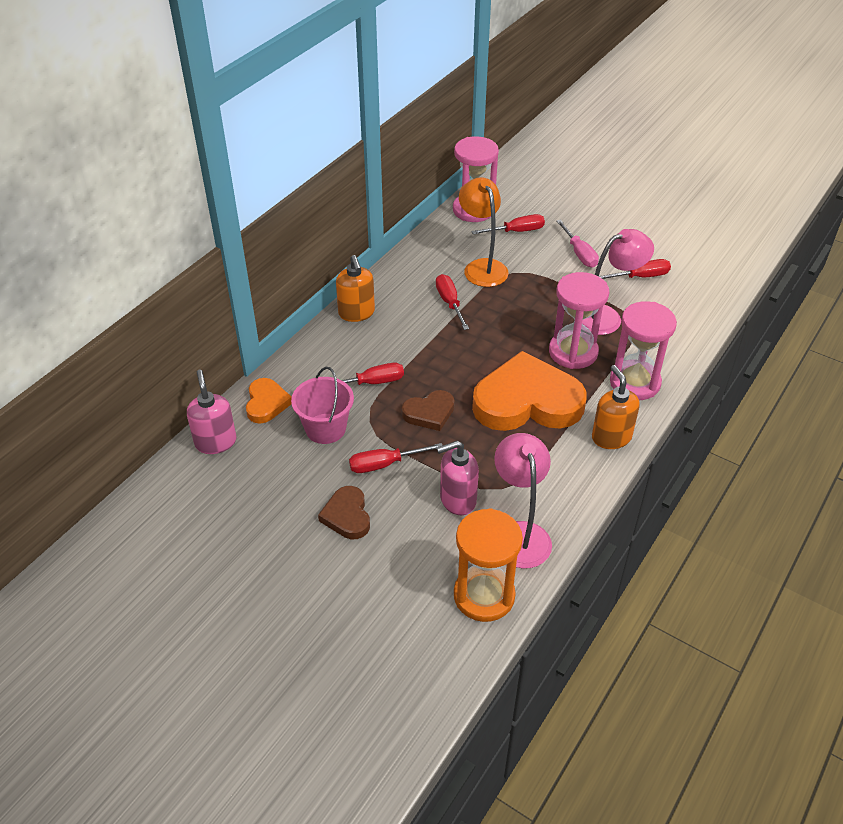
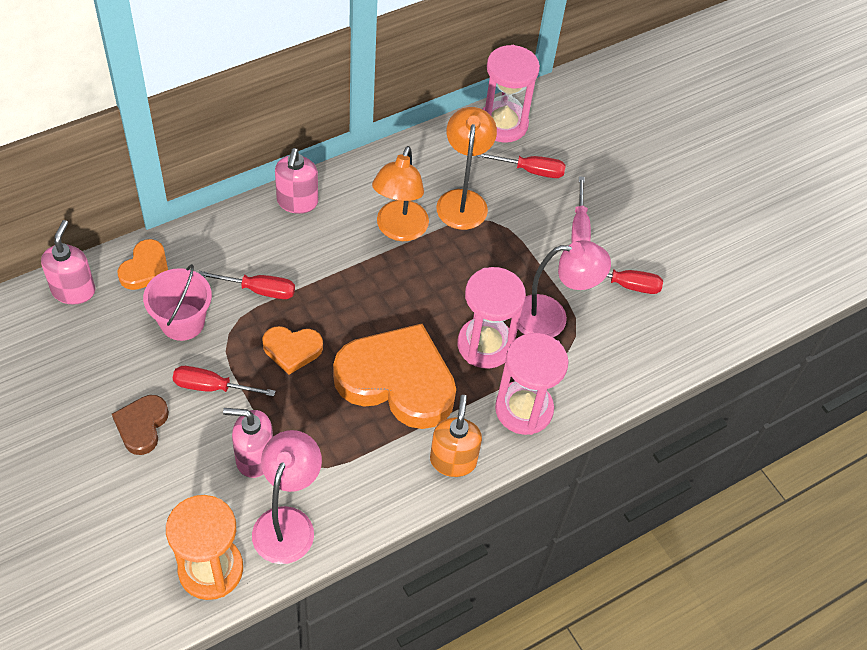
camera: 20 degrees right, 10 degrees up
orange soap dispenser [336,255,375,322] -> pink soap dispenser [275,148,318,214]
brown heart [402,390,455,431] -> orange heart [262,326,323,375]
red screwdriver [436,274,469,330] -> orange lamp [372,146,429,241]

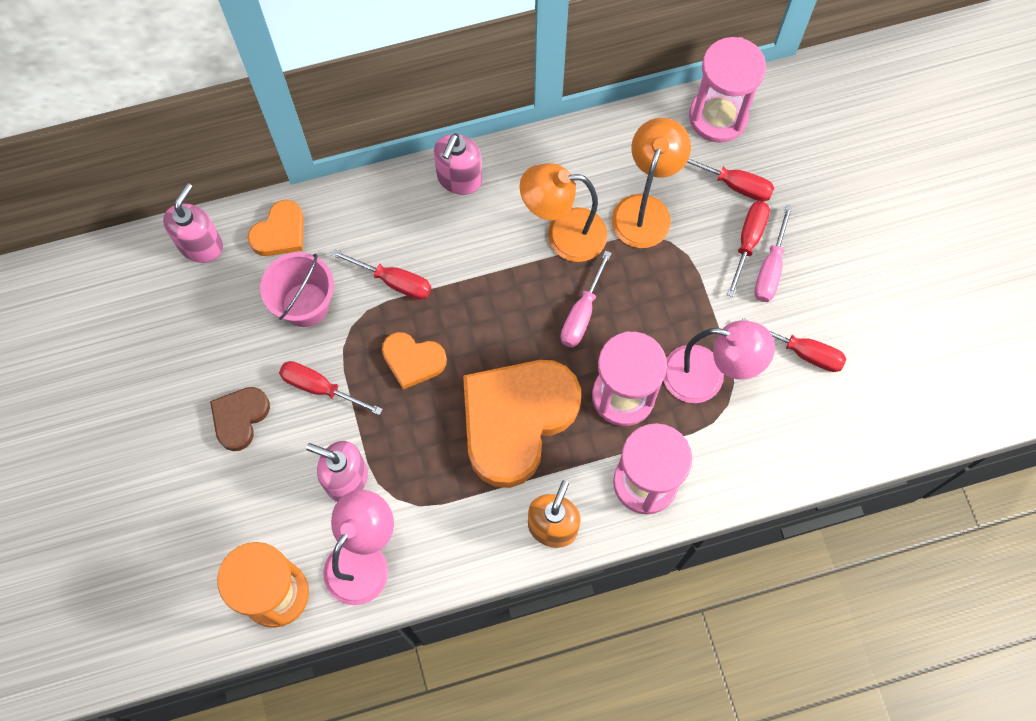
camera: 20 degrees right, 15 degrees up
orange heart [333,324,456,429] -> orange heart turned 90 degrees counterclockwise [463,360,581,488]
orange lamp [372,146,429,241] -> orange lamp turned 60 degrees clockwise [520,163,608,262]
none -> pink screwdriver [561,250,612,348]
none -> red screwdriver [727,201,770,297]

